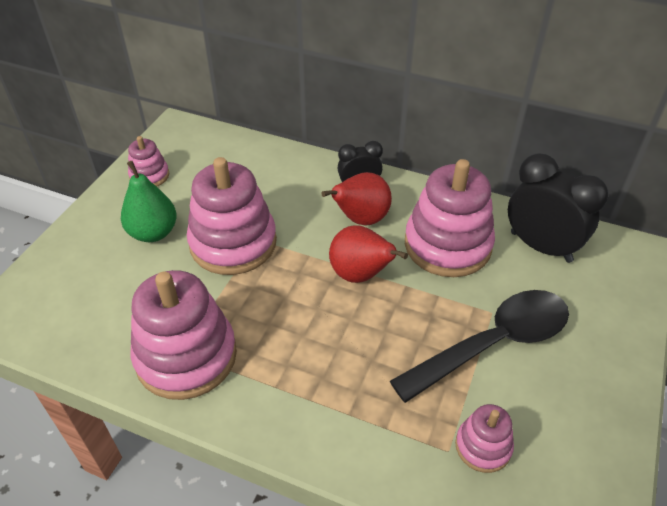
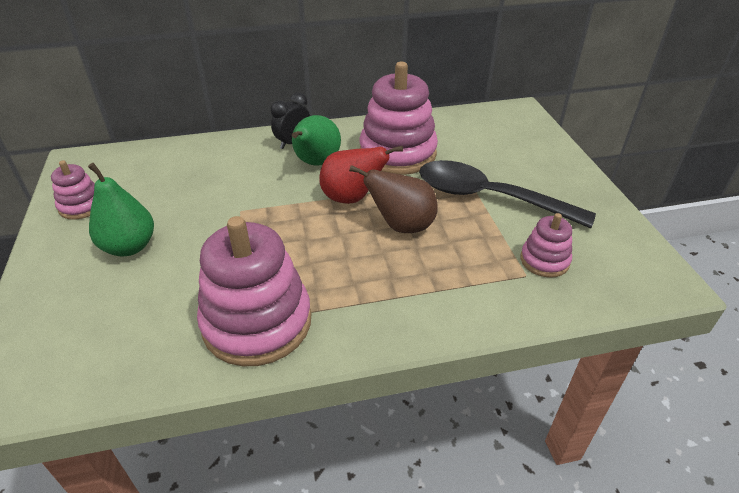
camera: 35 degrees left, 5 degrees down
pink stacking toy [187,157,277,275] -> none
red pear [321,172,392,226] -> green pear [292,115,341,166]
black spoon [390,290,569,403] -> black spoon turned 90 degrees counterclockwise [419,160,596,228]
black clock [508,153,609,263] -> none
none -> brown pear [349,165,438,233]

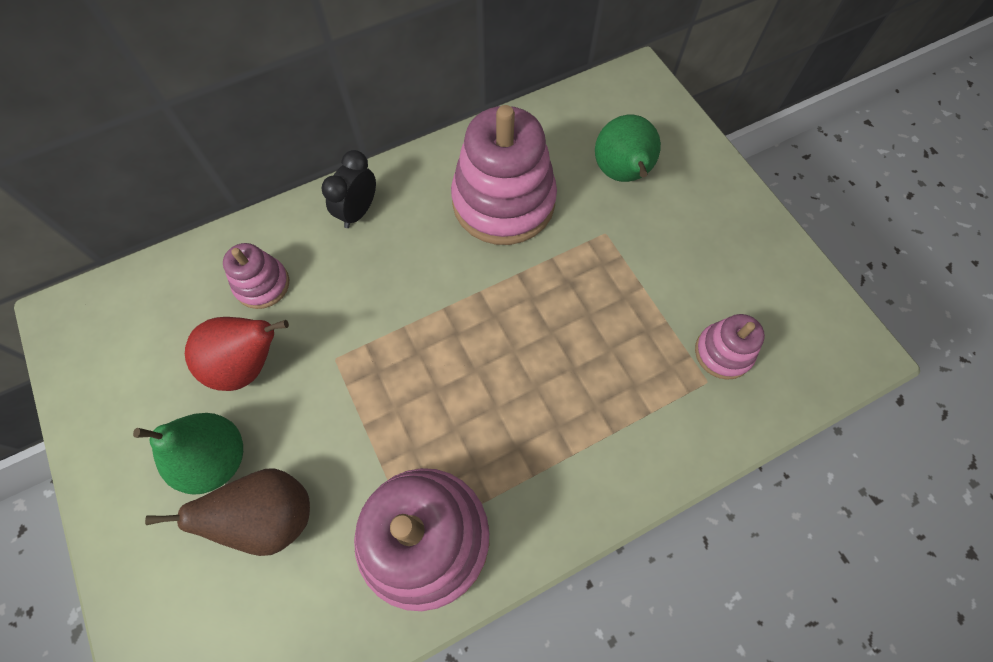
camera: 15 degrees left, 25 degrees up
pink stacking toy [51,160,95,220] -> pink stacking toy moved to [223,243,289,309]
green pear [292,115,341,166] -> green pear moved to [595,115,661,182]
red pear [319,146,403,204] -> red pear moved to [185,317,289,391]
brown pear [349,165,438,233] -> brown pear moved to [145,468,310,556]
black spoon [419,160,596,228] -> none

